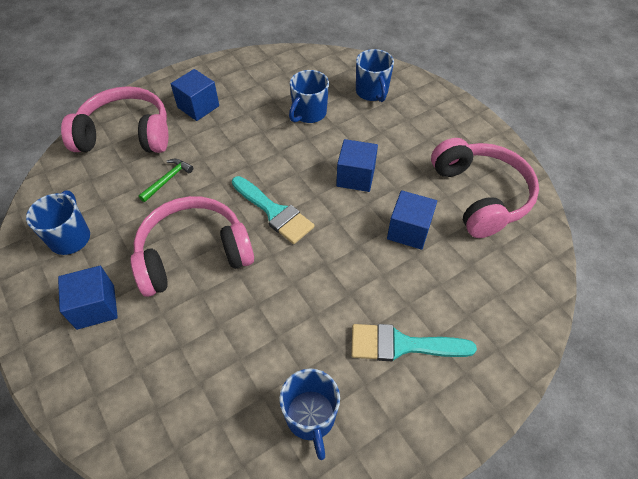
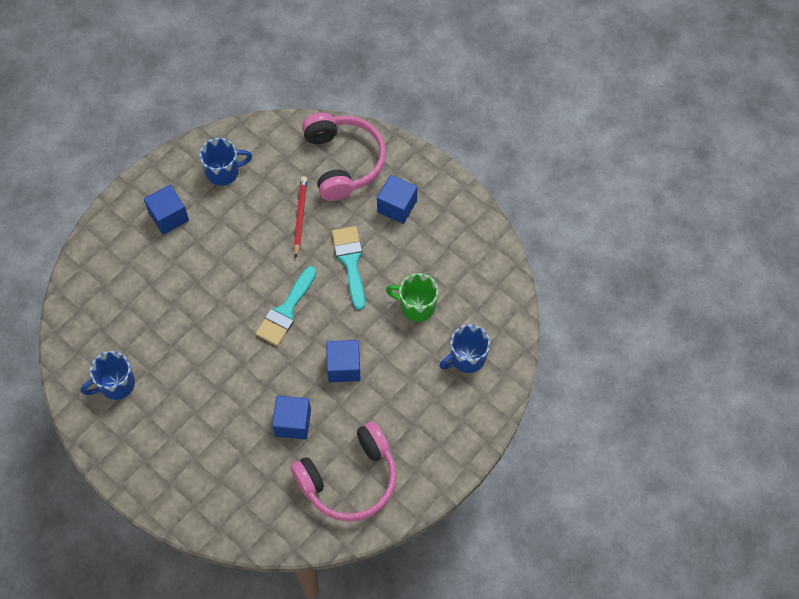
camera: 75 degrees right, 10 degrees up
pink headphones [130,196,254,297] -> none
green hammer [138,159,193,202] -> red pencil [294,176,307,258]
blue mug [289,70,329,123] -> green mug [386,273,438,322]
turquoise brush [351,324,477,361] -> turquoise brush moved to [332,226,365,310]

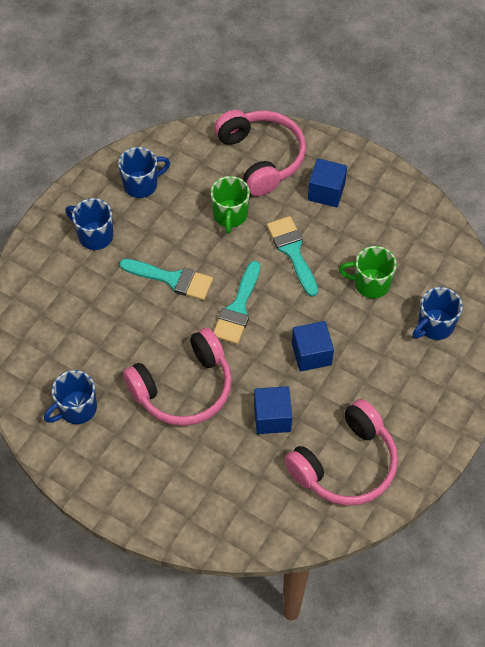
camera: 10 degrees left, 5 degrees down
blue cube [144,185,189,235] -> blue mug [65,198,113,250]
red pencil [294,176,307,258] -> green mug [211,176,250,234]
none -> turquoise brush [119,259,213,300]
none -> pink headphones [123,328,232,426]

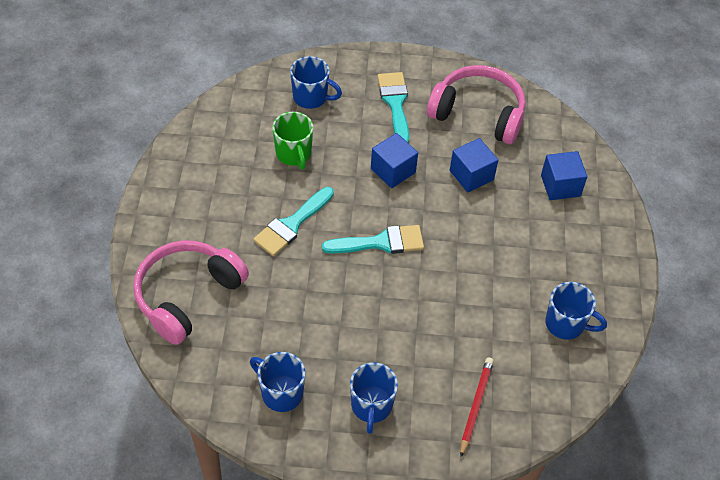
camera: 120 degrees left, 5 degrees down
turquoise brush [119,259,213,300] -> turquoise brush moved to [377,72,409,143]
pink headphones [123,328,232,426] -> none
green mug [211,176,250,234] -> none
blue cube [308,158,347,207] -> blue cube moved to [541,151,587,200]
none -> red pencil [460,357,494,457]

